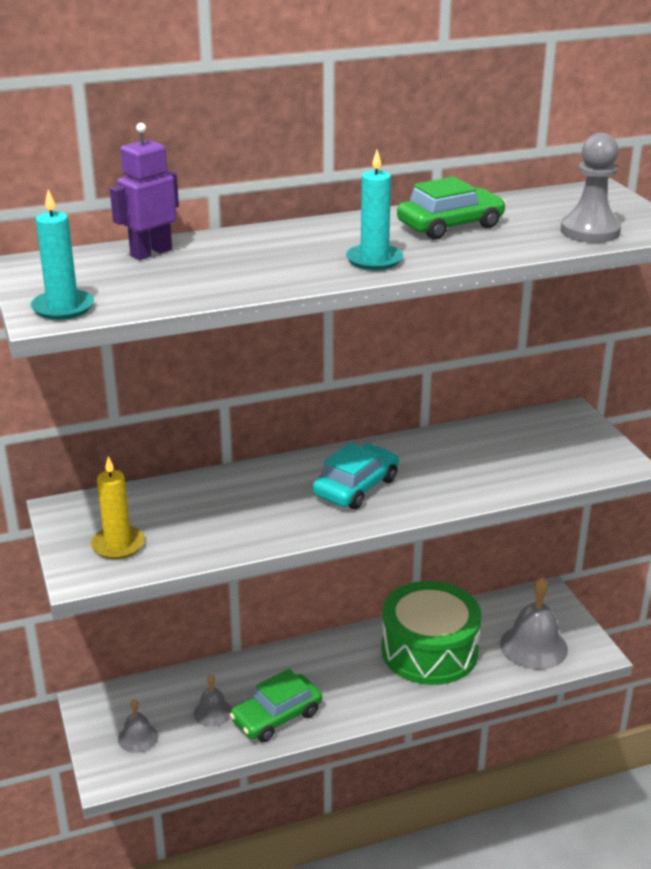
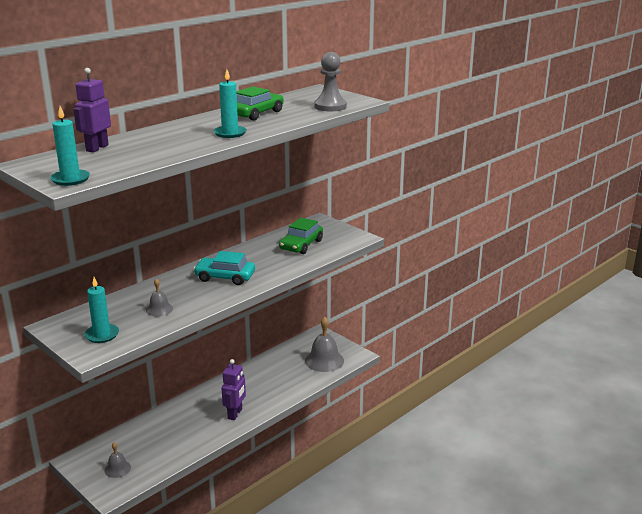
camera: 25 degrees left, 5 degrees down
yellow candle [91,456,145,559] -> turquoise candle [84,277,119,343]
grey bell [194,674,232,727] -> grey bell moved to [146,278,173,316]
green car [230,669,322,742] -> green car moved to [279,218,323,254]
turquoise car [313,443,399,509] -> turquoise car turned 90 degrees counterclockwise [194,251,255,285]
green drum [381,581,482,685] -> none
none -> purple robot [221,359,246,420]

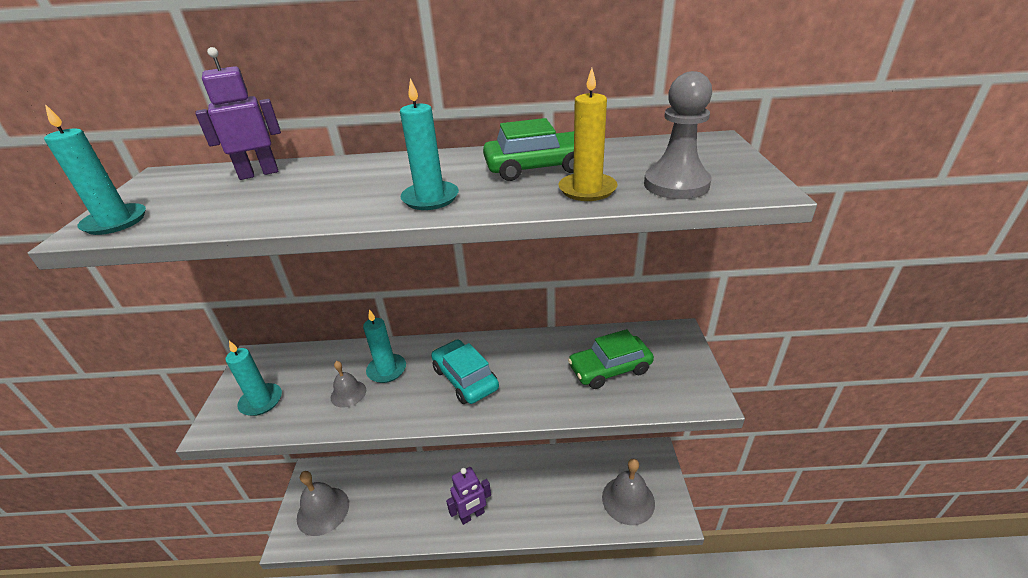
camera: 45 degrees right, 10 degrees up
grey bell [105,442,131,478] -> grey bell [297,471,349,536], size x1.84
none -> turquoise candle [363,309,406,383]
none -> yellow candle [558,68,618,201]

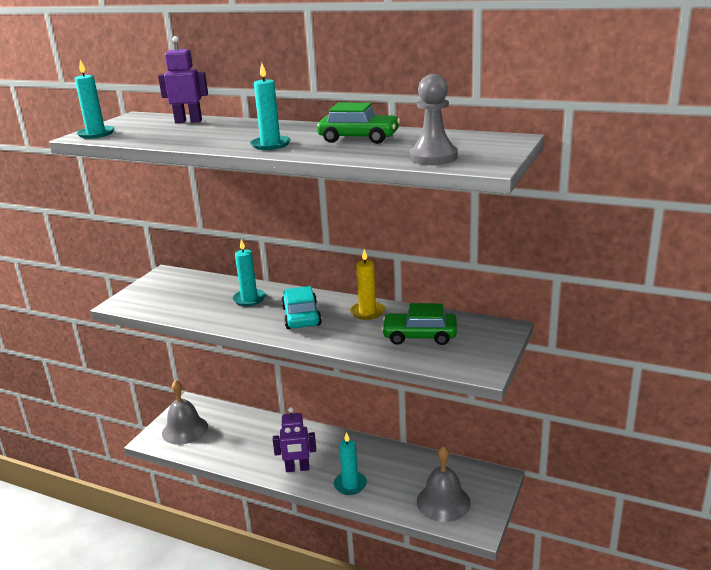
camera: 25 degrees right, 10 degrees down
turquoise candle [225,341,282,416] -> turquoise candle moved to [334,432,367,495]
grey bell [331,361,366,408] -> none
yellow candle [558,68,618,201] -> yellow candle moved to [350,249,385,320]

